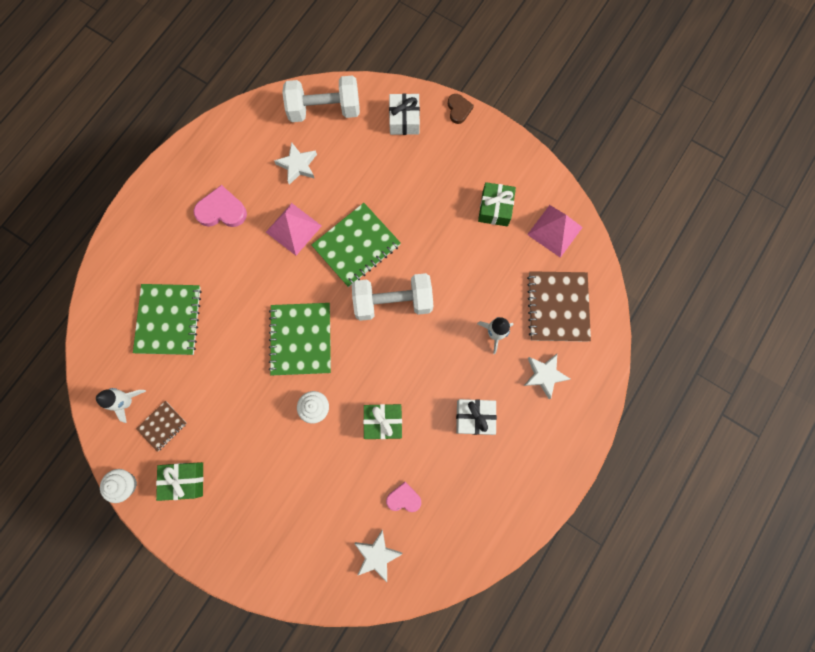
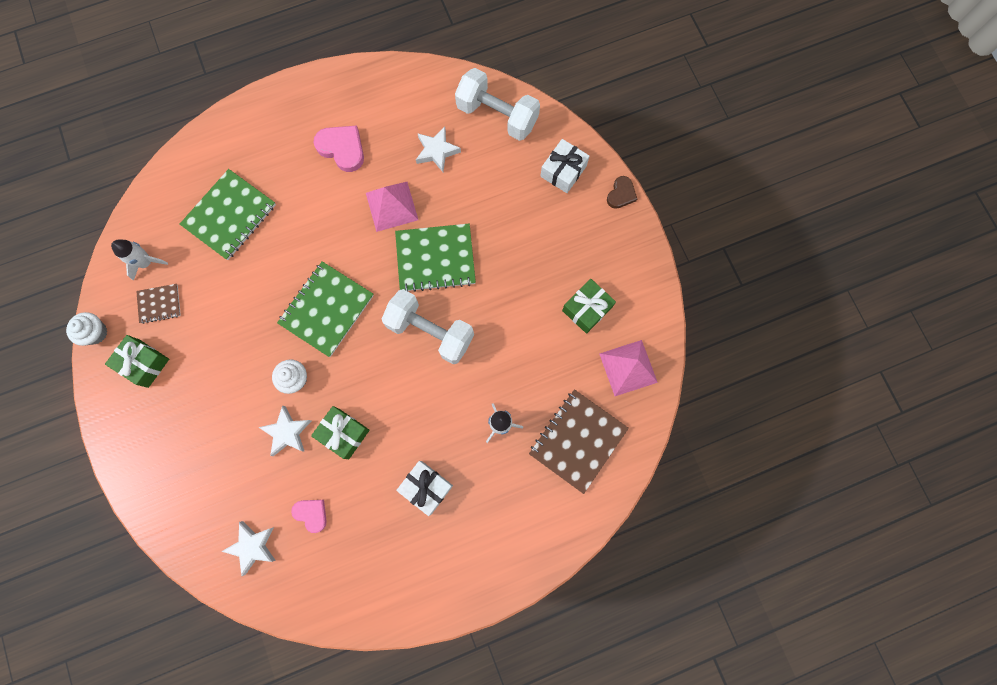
camera: 35 degrees right, 0 degrees up
white star [524,354,570,399] -> white star moved to [259,405,311,456]

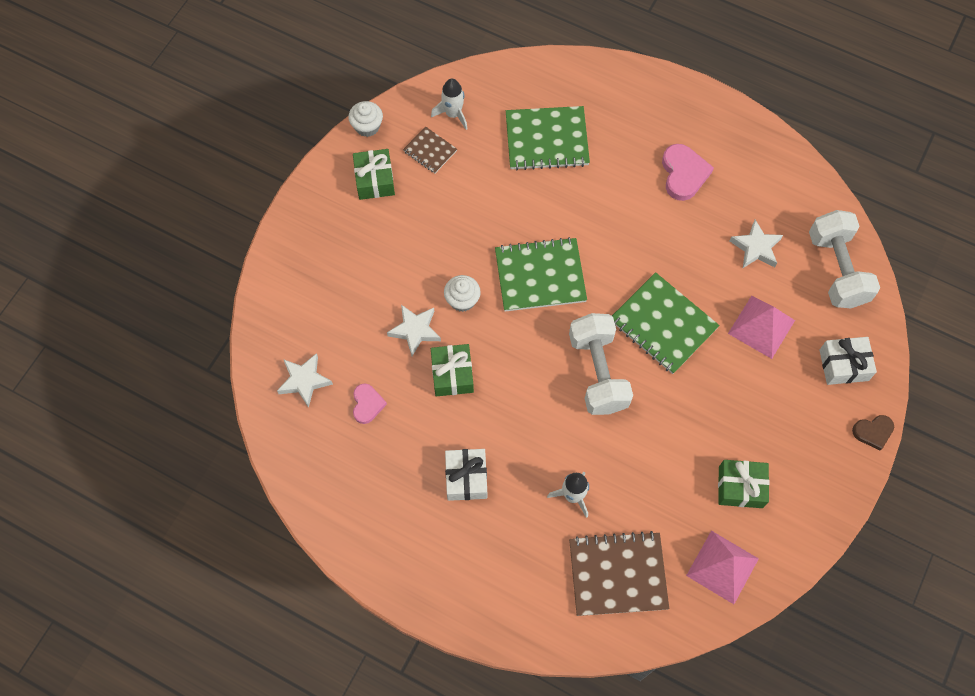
camera: 50 degrees right, 10 degrees down
pink pyramid [366,182,418,232] -> pink pyramid moved to [728,296,795,359]

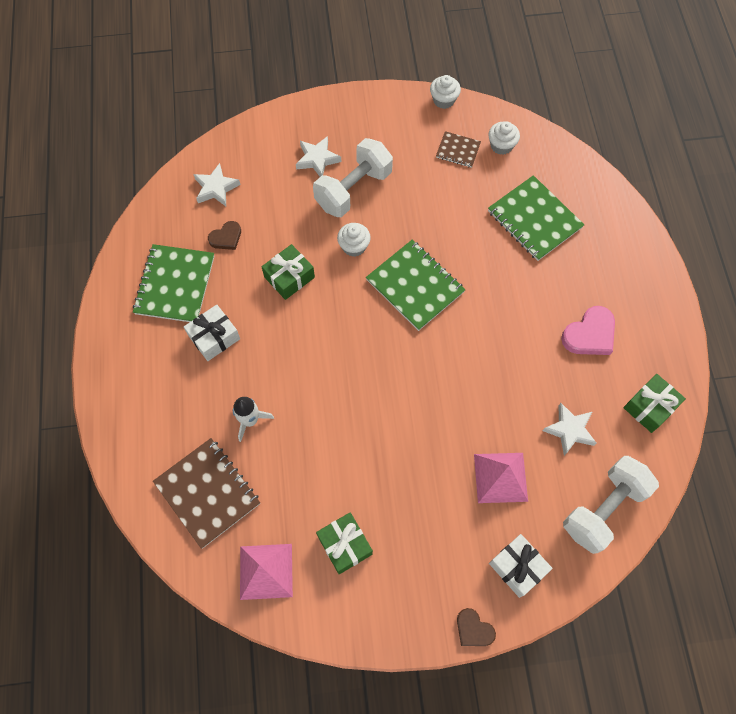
camera: 55 degrees right, 0 degrees up
green gift [353,149,395,200] -> green gift moved to [623,374,686,433]
pink heart [353,383,387,424] -> brown heart [208,221,241,250]
white star [387,305,441,356] -> white star moved to [296,136,341,177]
brown notebook [403,126,457,173] -> brown notebook turned 75 degrees counterclockwise [436,131,481,168]
white rocket [431,79,468,130] -> white cupcake [488,121,520,155]
white dumbbell [569,313,633,415] -> white dumbbell moved to [313,138,393,217]
green notebook [612,272,720,374] -> green notebook moved to [133,244,214,322]

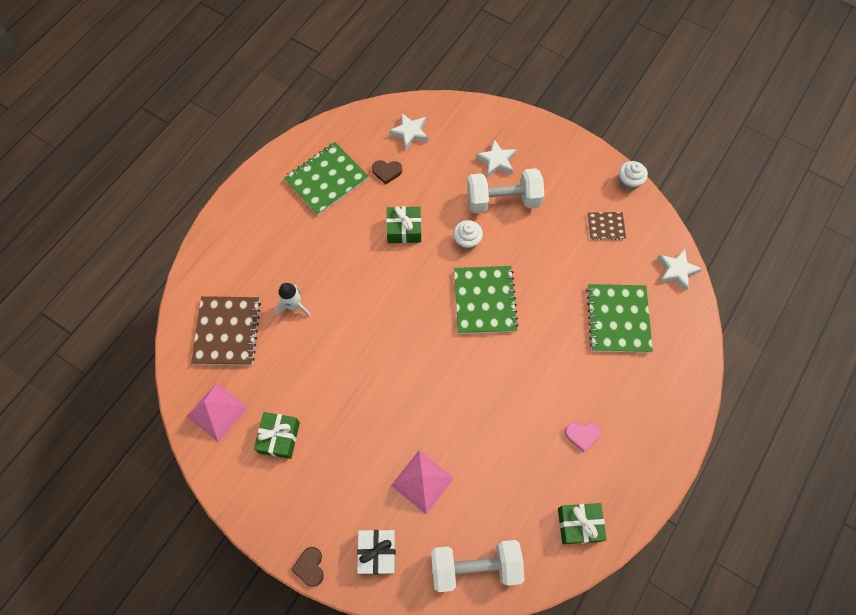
camera: 40 degrees right, 0 degrees up
white gift [184,305,240,361] -> none
brown notebook [436,131,481,168] -> brown notebook turned 60 degrees counterclockwise [587,212,626,240]
white cupcake [488,121,520,155] -> none
white star [543,403,596,456] -> white star moved to [657,249,702,291]
pink heart [561,306,615,355] -> pink heart [565,422,601,452], size x0.63

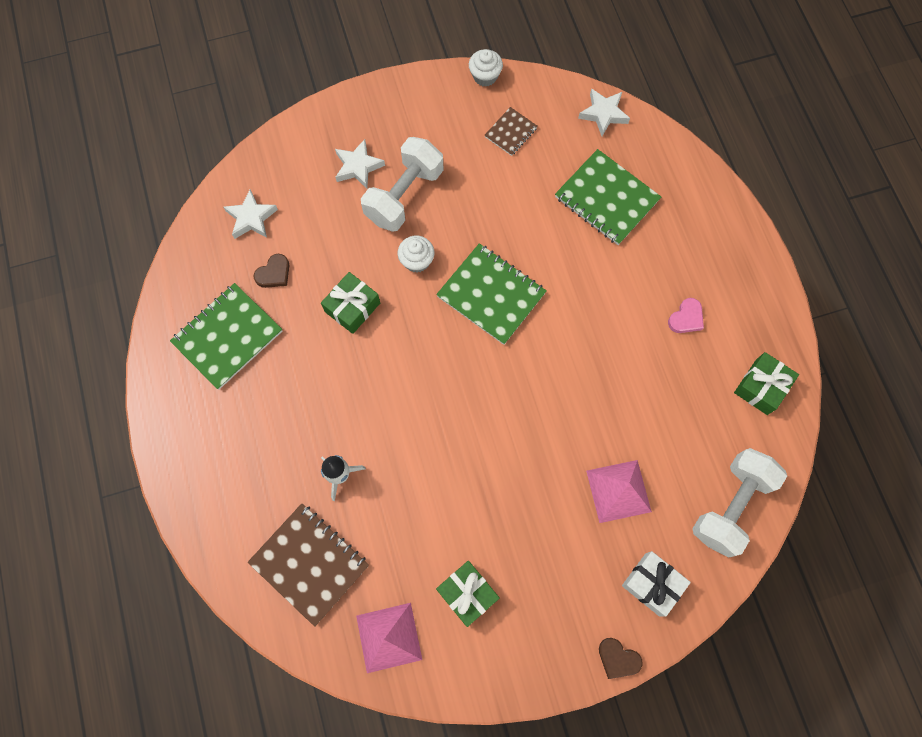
camera: 50 degrees left, 5 degrees up
green notebook [284,142,369,215] -> green notebook turned 45 degrees clockwise [170,283,282,390]

